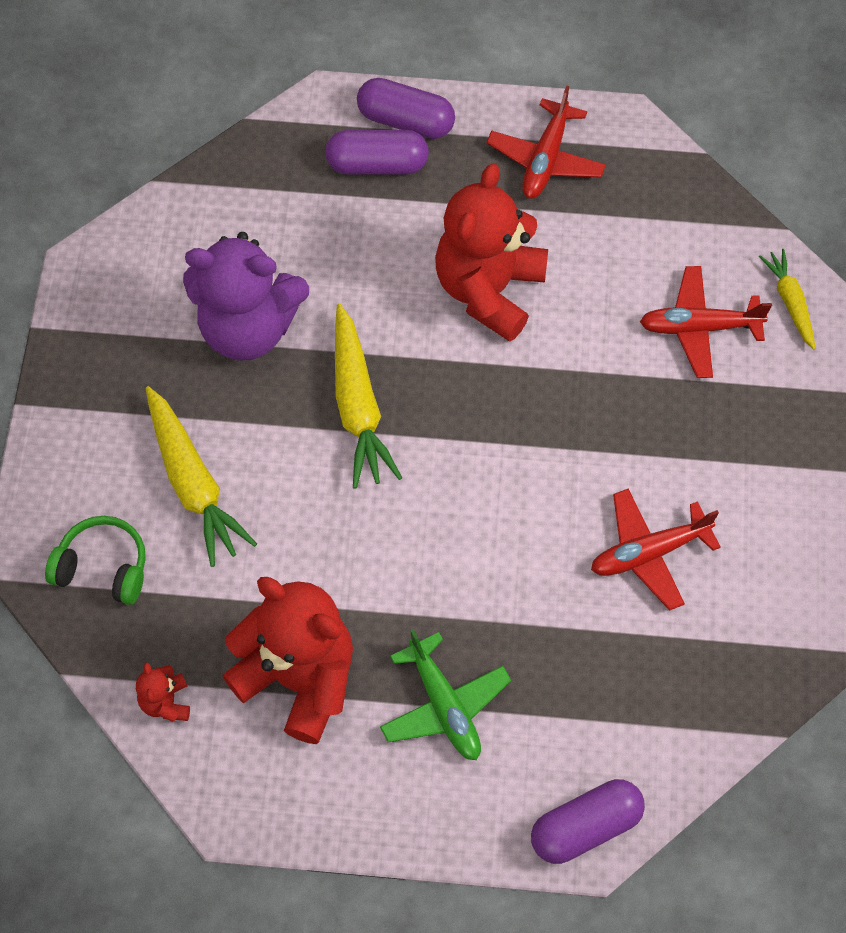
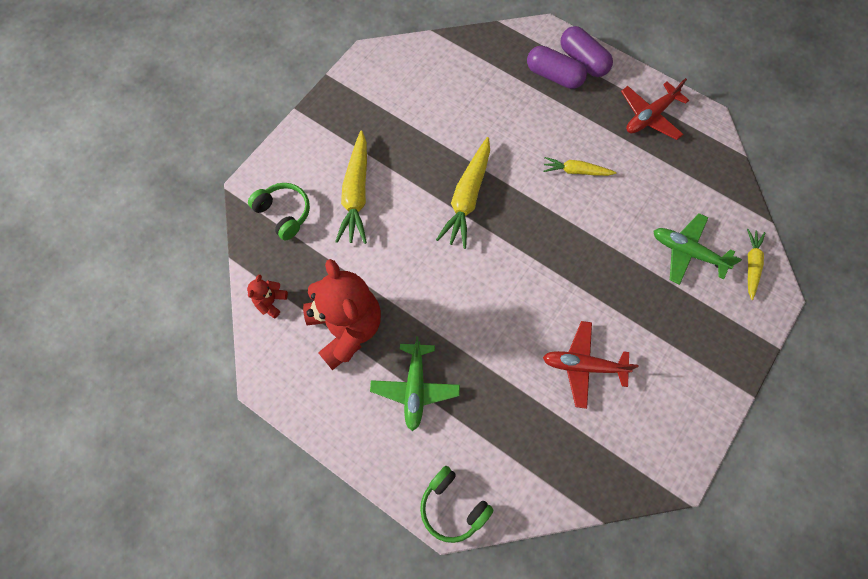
camera: 30 degrees right, 5 degrees up
purple teddy bear [183,232,309,360] -> none
red teddy bear [435,163,548,342] -> yellow carrot [543,157,616,176]
purple capsule [531,779,645,864] -> green headphones [420,466,494,543]
red plane [640,266,772,378] -> green plane [654,213,742,285]

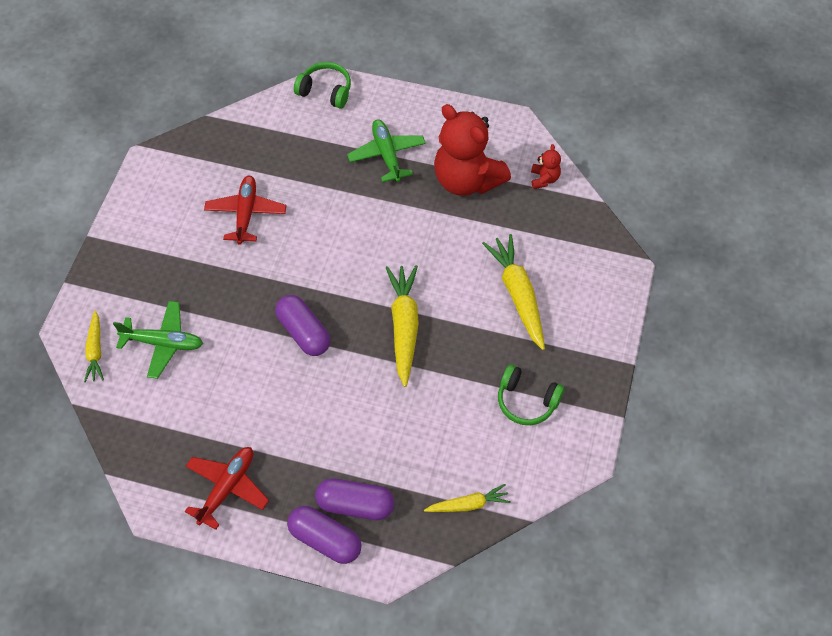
camera: 160 degrees right, 10 degrees down
green headphones [248,183,310,241] -> green headphones moved to [498,364,565,425]
yellow carrot [543,157,616,176] -> yellow carrot moved to [424,484,511,512]
red plane [543,321,638,409] -> red plane turned 75 degrees counterclockwise [204,176,286,245]
none -> purple capsule [275,295,330,356]

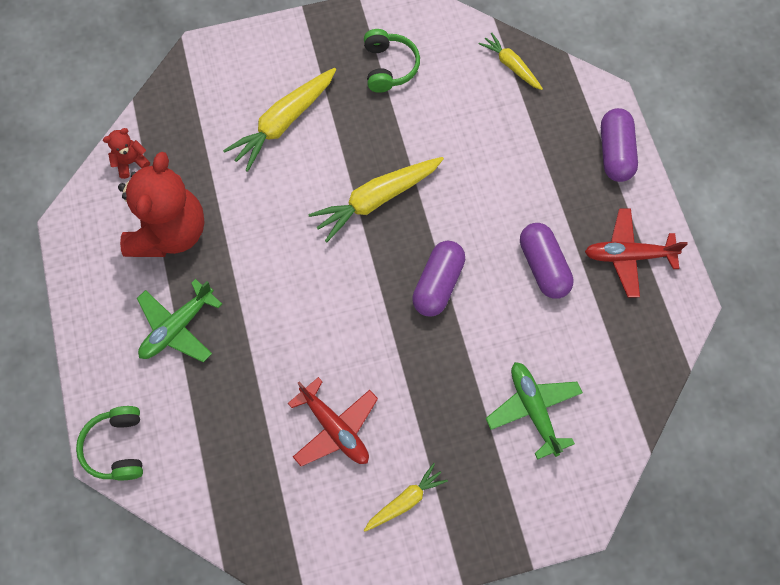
camera: 120 degrees left, 10 degrees up
yellow carrot [84,310,104,382] -> yellow carrot moved to [364,463,448,532]
red plane [204,176,286,245] -> red plane turned 105 degrees counterclockwise [288,377,378,466]
purple capsule [315,478,394,520] -> purple capsule moved to [520,223,574,299]

